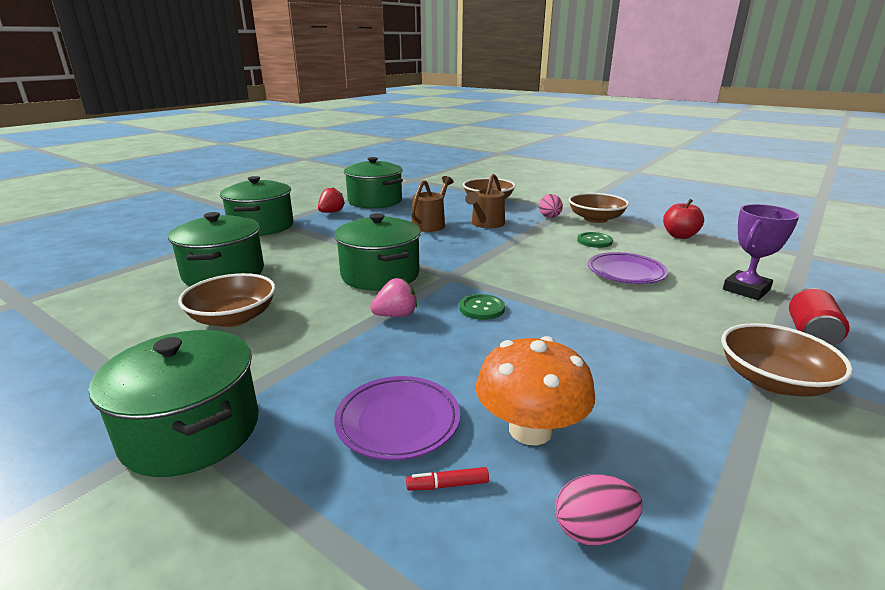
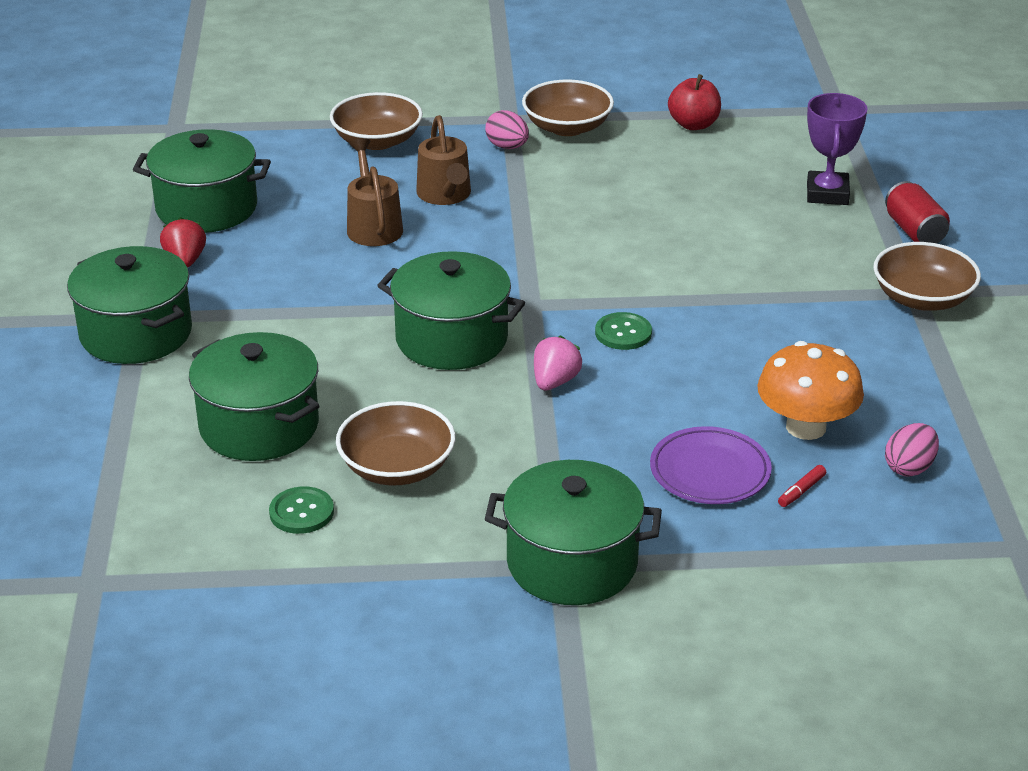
camera: 40 degrees left, 10 degrees up
green button [577,232,613,248] -> green button moved to [269,486,334,534]
purple plate [588,252,668,284] -> none

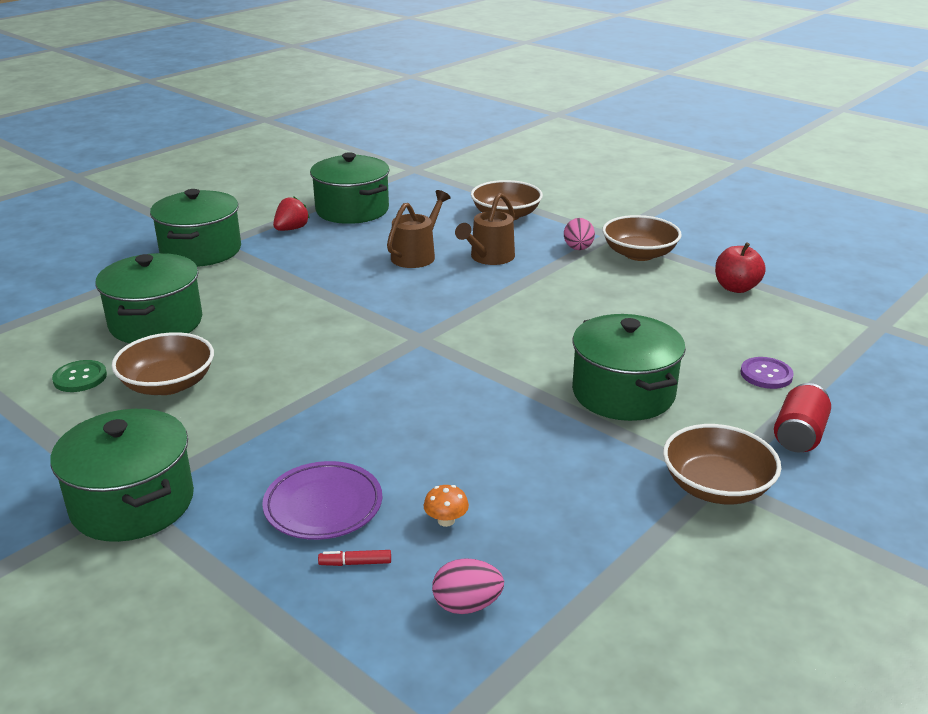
camera: 45 degrees right, 5 degrees down
green pot [377,251,525,370] -> green pot moved to [572,314,686,421]
pink strawberry [534,336,582,390] -> none
green button [595,312,652,350] -> none
orange mushroom [757,341,864,440] -> orange mushroom [424,485,469,527], size x0.42
purple trophy [807,93,868,205] -> purple button [740,357,794,389]

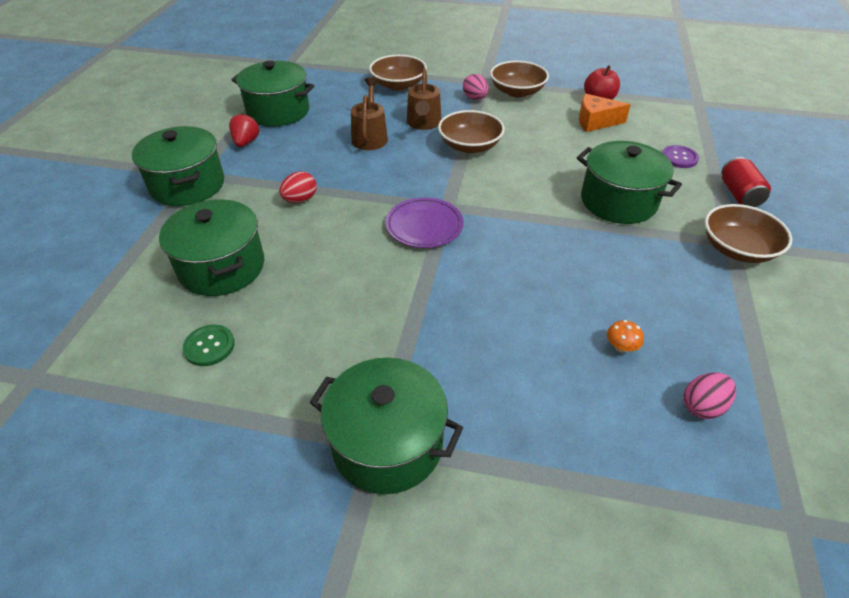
camera: 30 degrees left, 15 degrees up
brown bowl [112,332,214,395] -> brown bowl moved to [438,110,505,153]
purple plate [262,461,382,540] -> purple plate moved to [385,197,464,248]
red marker [318,550,391,566] -> none
none -> red egg [279,171,317,203]
none -> orange cheese [579,94,631,132]

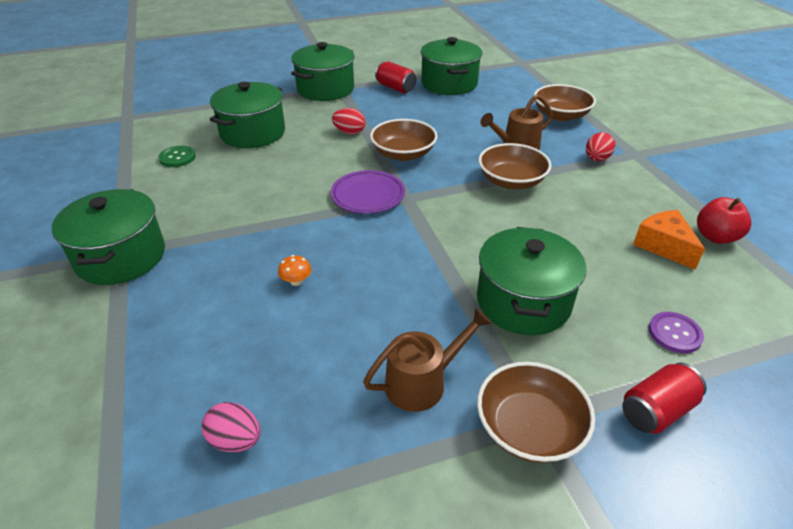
camera: 60 degrees right, 5 degrees down
red strawberry [229,113,259,147] -> red can [375,61,416,93]
brown watering can [351,77,388,150] -> brown watering can moved to [363,307,492,412]
pink egg [463,74,489,100] -> red egg [586,132,615,161]
brown bowl [490,61,549,97] -> brown bowl moved to [370,119,437,161]
orange mushroom [607,320,644,353] -> orange mushroom moved to [278,255,312,286]

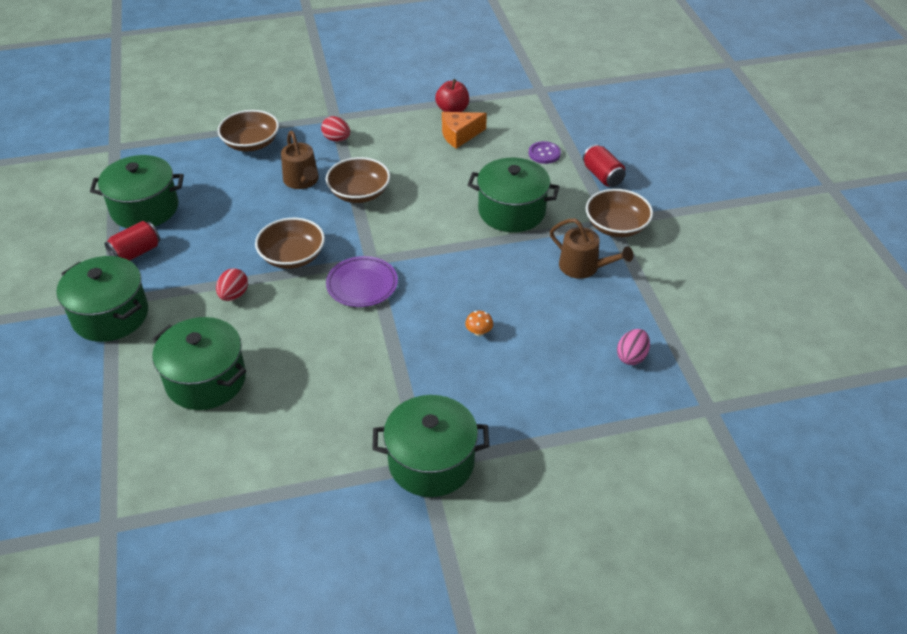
camera: 85 degrees left, 5 degrees up
green button [158,146,196,167] -> none
brown watering can [363,307,492,412] -> brown watering can turned 150 degrees clockwise [550,218,634,279]

